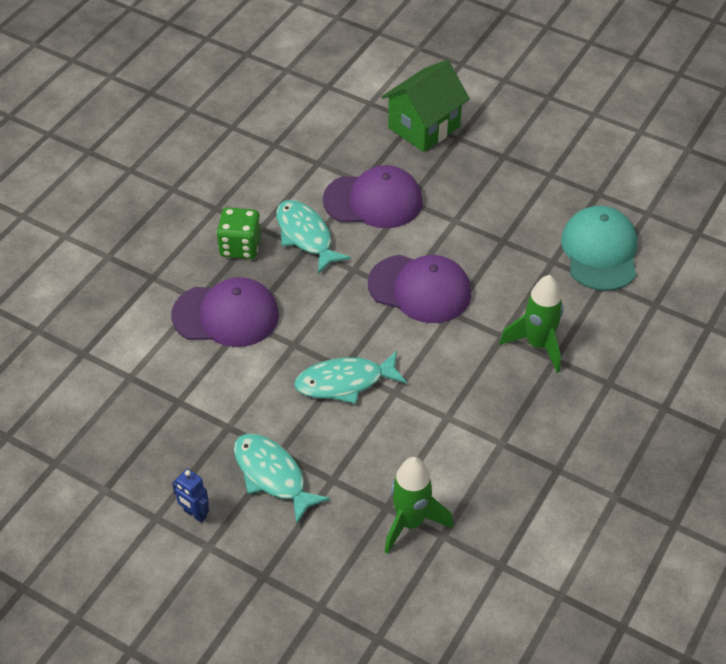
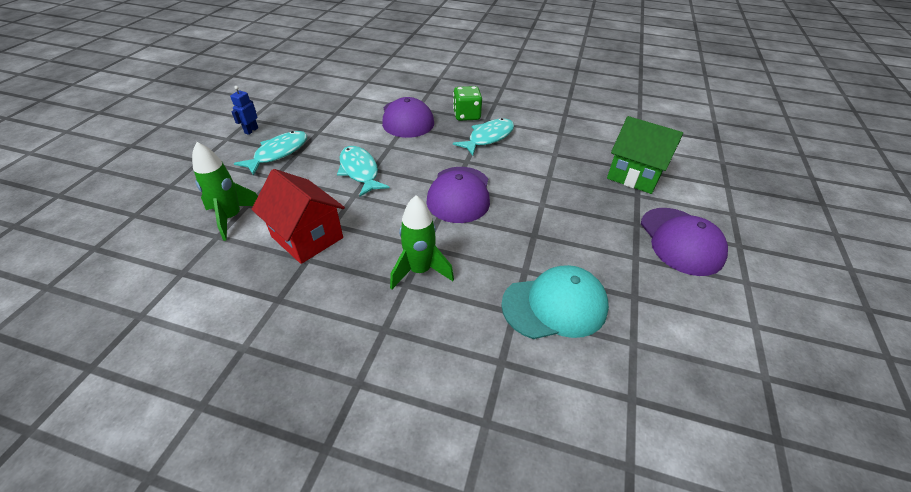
camera: 75 degrees right, 5 degrees down
purple cap [323,165,423,228] -> purple cap moved to [641,208,728,276]
none -> red house [252,169,345,264]

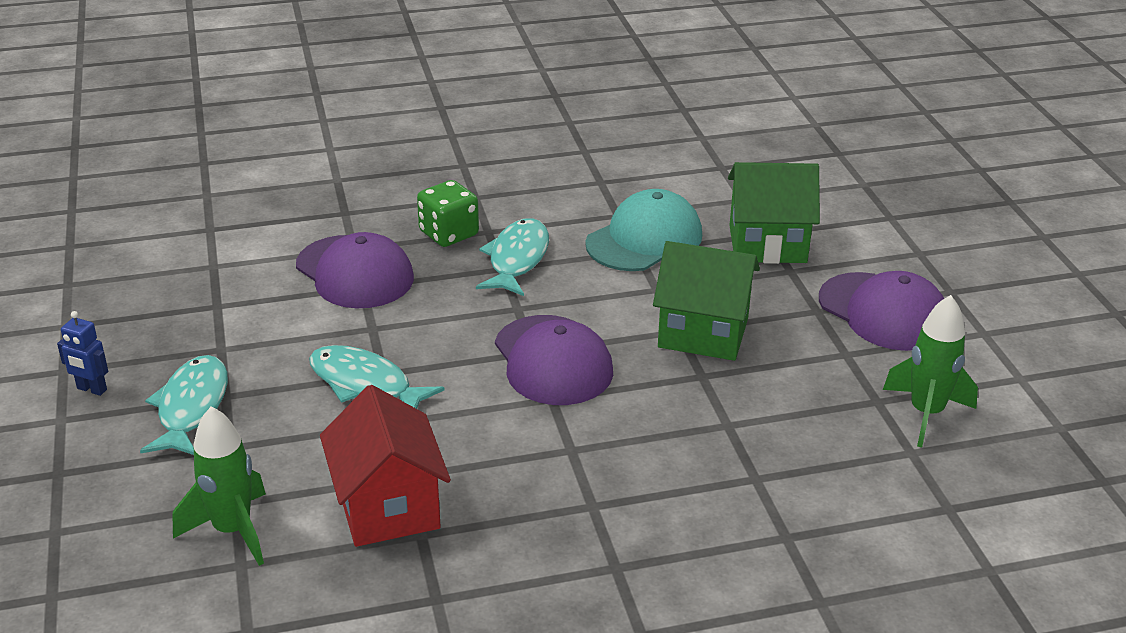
camera: 30 degrees left, 10 degrees down
blue robot [230,86,258,135] -> blue robot turned 60 degrees counterclockwise [57,311,108,396]
red house [252,169,345,264] -> red house turned 60 degrees clockwise [320,385,451,547]
green rocket [390,195,454,289] -> green rocket moved to [883,295,978,447]
turquoise cap [501,265,609,339] -> turquoise cap moved to [585,189,702,271]
none -> green house [653,241,760,361]

